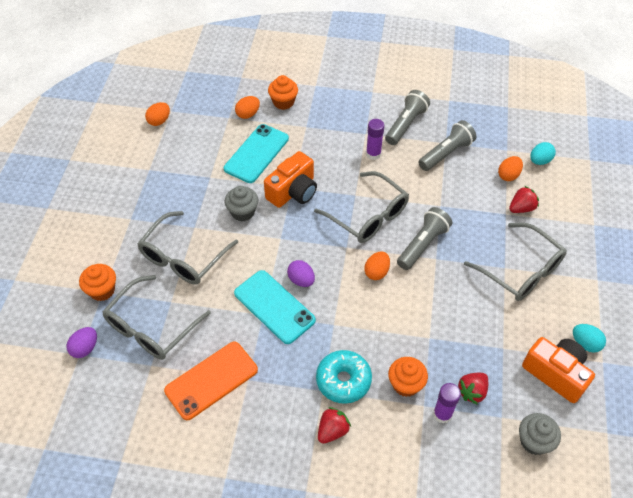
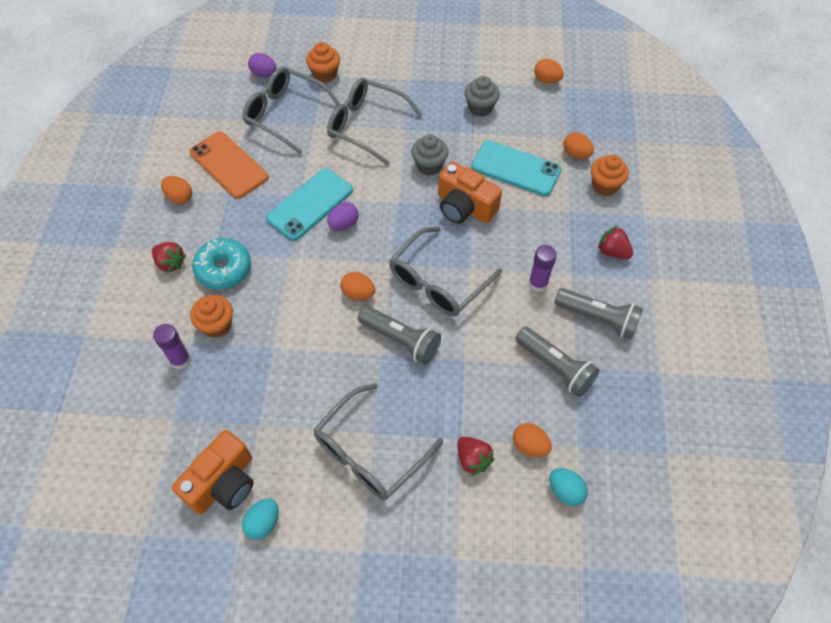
camera: 85 degrees right, 5 degrees up
red strawberry [458,373,488,405] -> red strawberry moved to [598,226,633,259]
grey cupcake [519,413,561,455] -> grey cupcake moved to [464,76,500,117]
none -> orange egg [161,176,192,204]

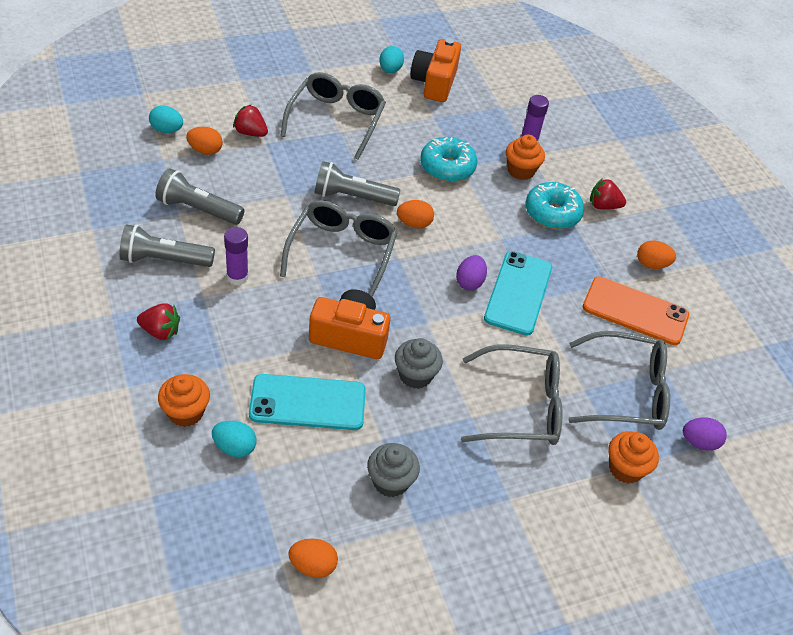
camera: 150 degrees right, 10 degrees down
orange egg [563,132,594,159] -> turquoise egg [212,421,256,457]
none -> turquoise donut [420,137,477,182]

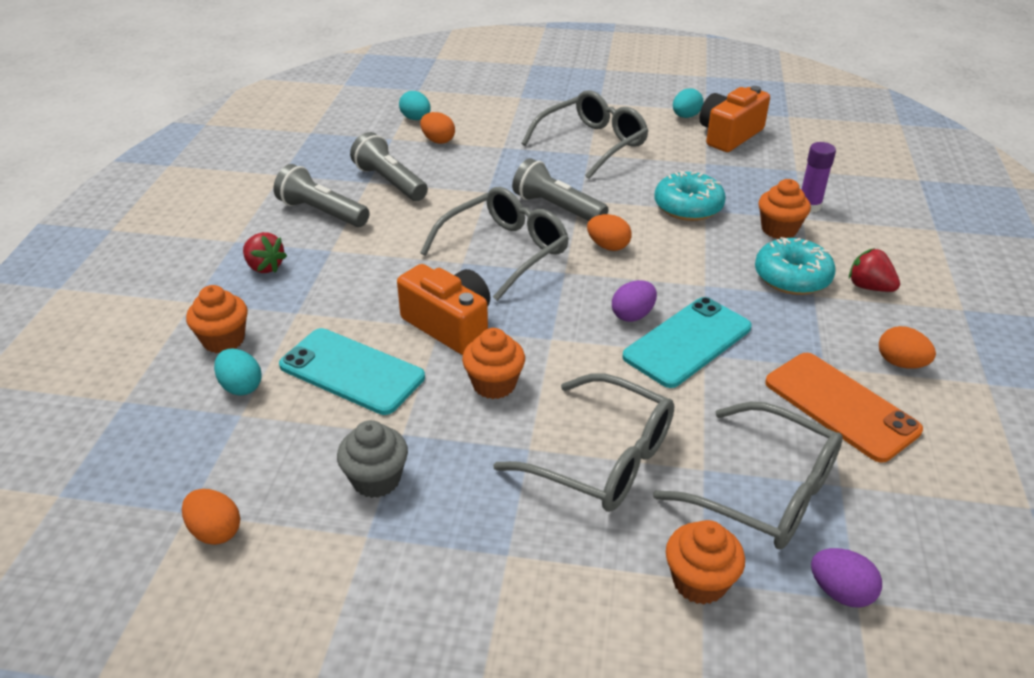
camera: 35 degrees right, 10 degrees down
purple glue stick [224,227,249,285] -> none
red strawberry [233,104,268,137] -> none
grey cupcake [395,338,443,389] -> orange cupcake [462,328,525,399]

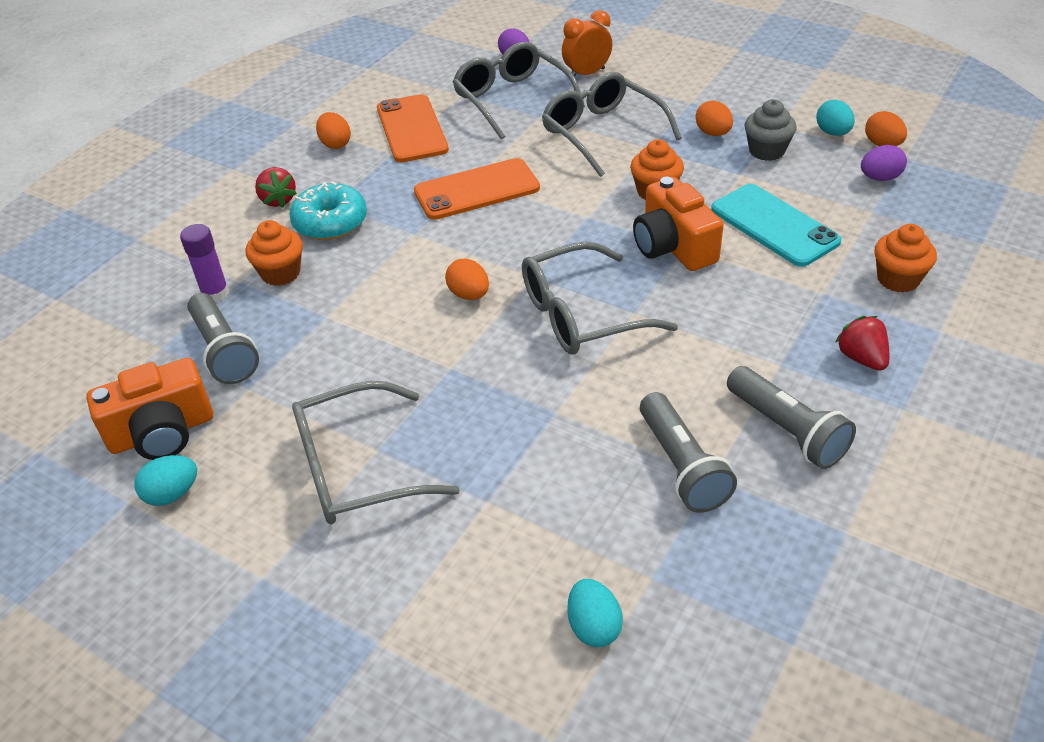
camera: 155 degrees left, 5 degrees up
turquoise egg [214,348,262,396] -> turquoise egg moved to [816,100,855,136]
orange egg [420,112,455,144] -> orange egg moved to [696,100,733,136]
grey flashlight [512,158,608,221] -> grey flashlight moved to [187,293,259,384]
purple egg [612,280,657,322] -> purple egg moved to [861,145,907,181]
turquoise phone [622,297,752,388] -> orange phone [414,158,540,220]
turquoise donut [655,170,726,221] -> none
orange cupcake [666,520,745,604] -> orange clock [562,10,612,77]

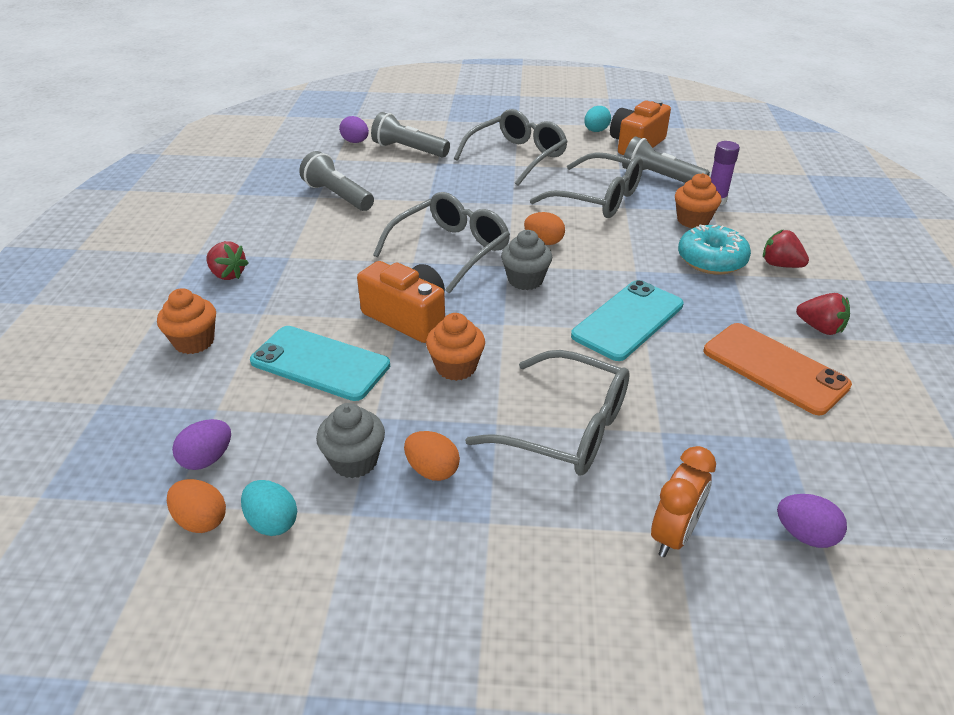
camera: 150 degrees right, 5 degrees down
orange egg [316,112,351,149] -> red strawberry [796,293,850,335]
orange phone [414,158,540,220] -> turquoise phone [571,280,684,361]
grey glasses [452,42,585,139] -> grey glasses moved to [530,152,643,218]
turquoise egg [567,579,623,647] -> purple egg [339,116,369,143]
grey flashlight [727,366,856,469] -> grey flashlight moved to [371,112,450,157]
none -> grey cupcake [501,230,552,290]

